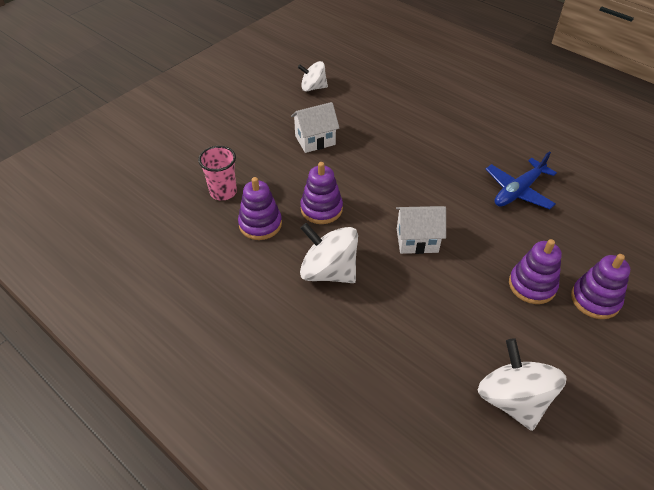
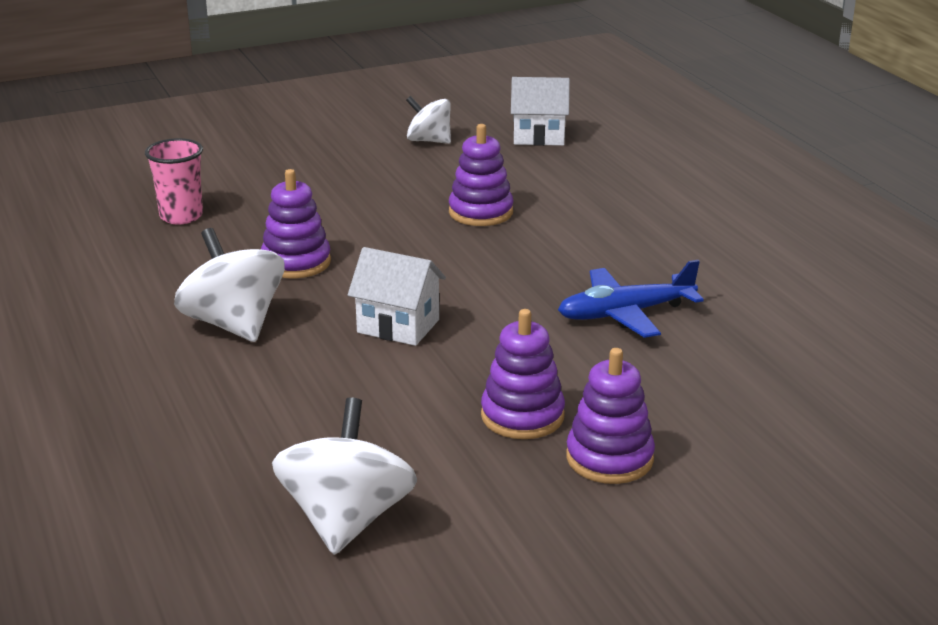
camera: 25 degrees right, 20 degrees down
purple stacking toy [238,177,282,240] -> purple stacking toy moved to [449,124,514,226]
white house [291,102,339,153] -> white house moved to [511,77,570,146]

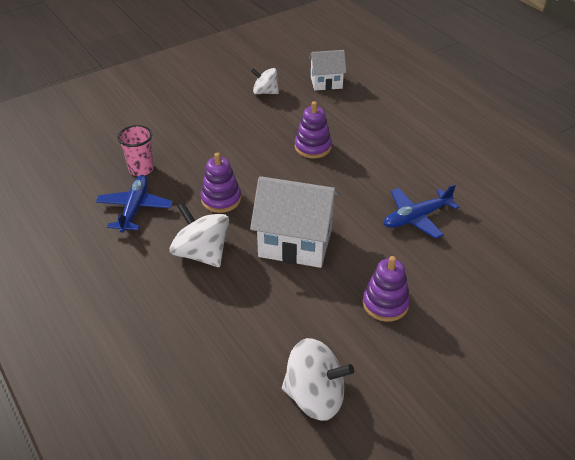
camera: 10 degrees left, 15 degrees up
white spinning top [272,398,417,555] -> white spinning top turned 105 degrees clockwise [282,338,354,421]
white house [348,247,446,346] -> white house [250,176,339,268], size x1.72
purple stacking toy [566,348,655,484] -> none
none -> blue plane [96,175,173,233]

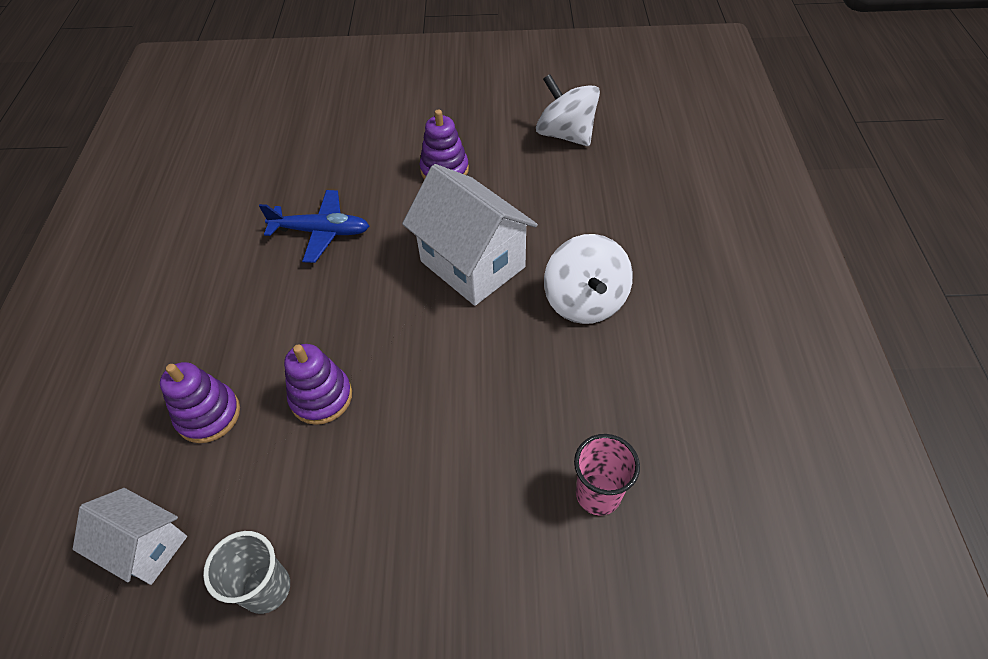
camera: 145 degrees left, 10 degrees up
blue plane [96,175,173,233] -> none
purple stacking toy [201,153,241,213] -> purple stacking toy moved to [160,362,240,443]
white spinning top [251,68,279,94] -> grey cup [203,531,290,614]

